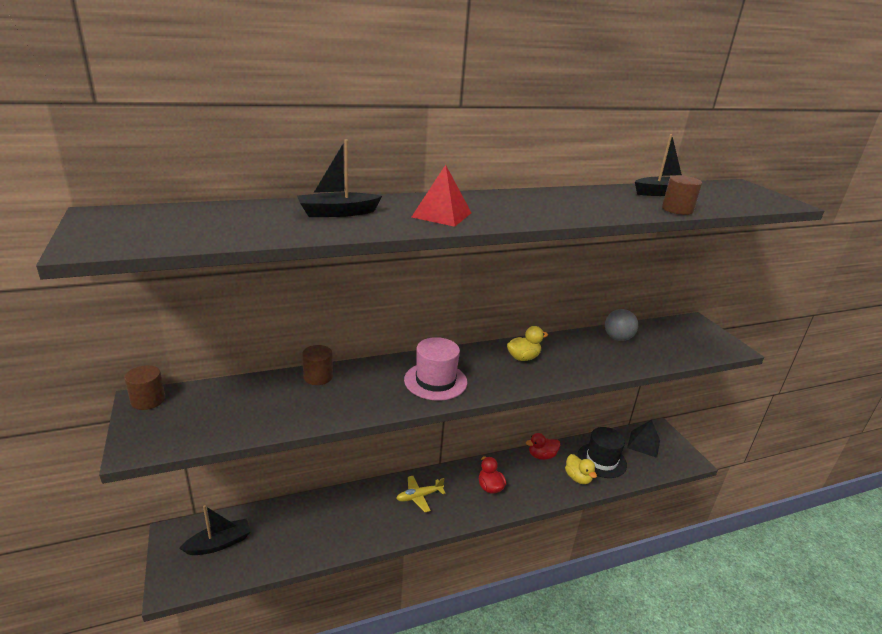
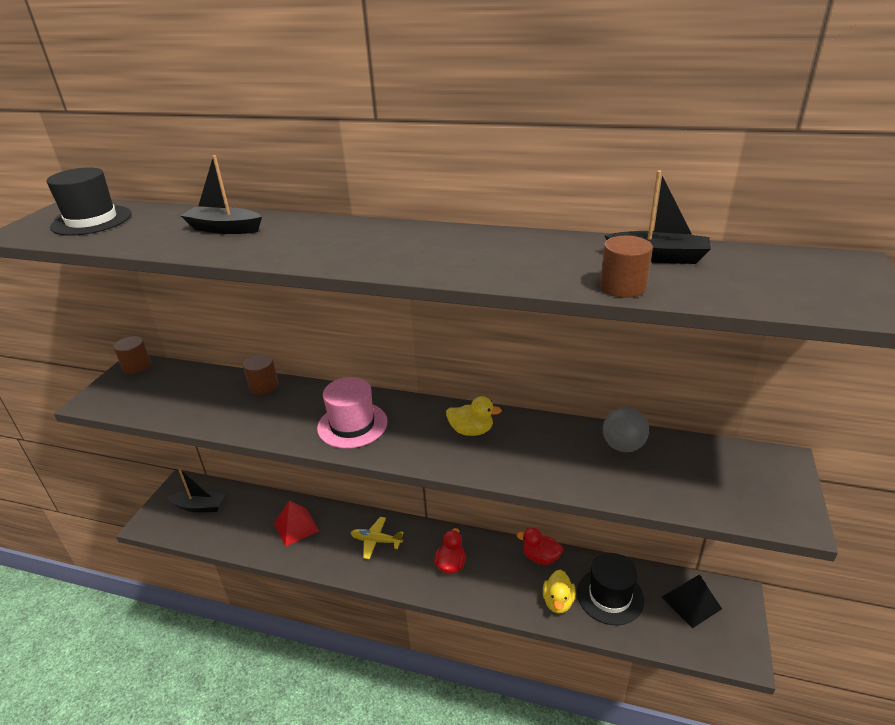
camera: 40 degrees right, 5 degrees up
red pyramid [412,165,471,227] -> red pyramid moved to [274,500,319,547]
none -> black hat [46,167,132,236]

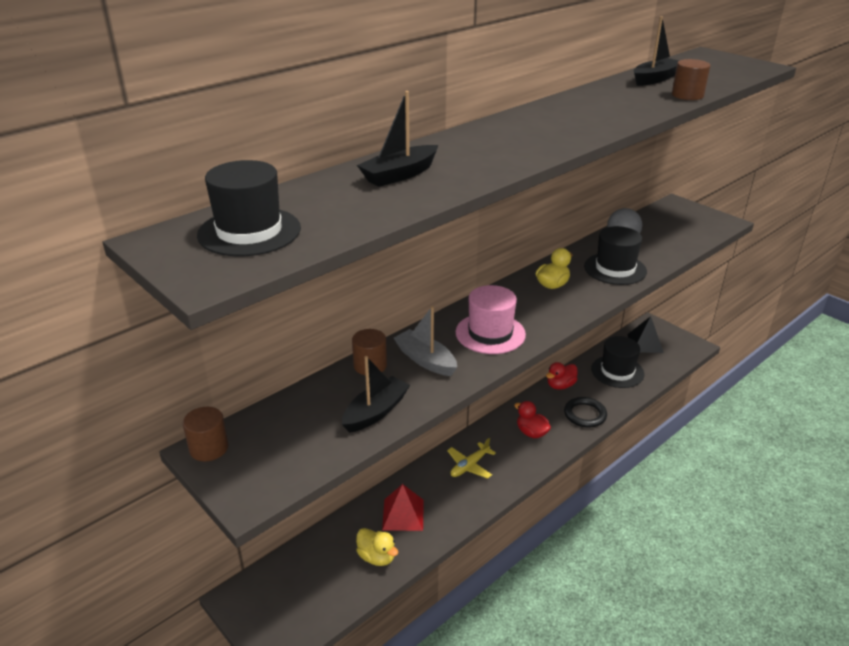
camera: 60 degrees left, 0 degrees up
black boat [167,469,226,512] -> black boat moved to [342,356,410,433]
yellow duck [543,570,576,613] -> yellow duck moved to [356,528,398,566]
none -> grey boat [394,306,457,376]
none -> black ring [564,397,607,428]
none -> black hat [584,226,647,285]

